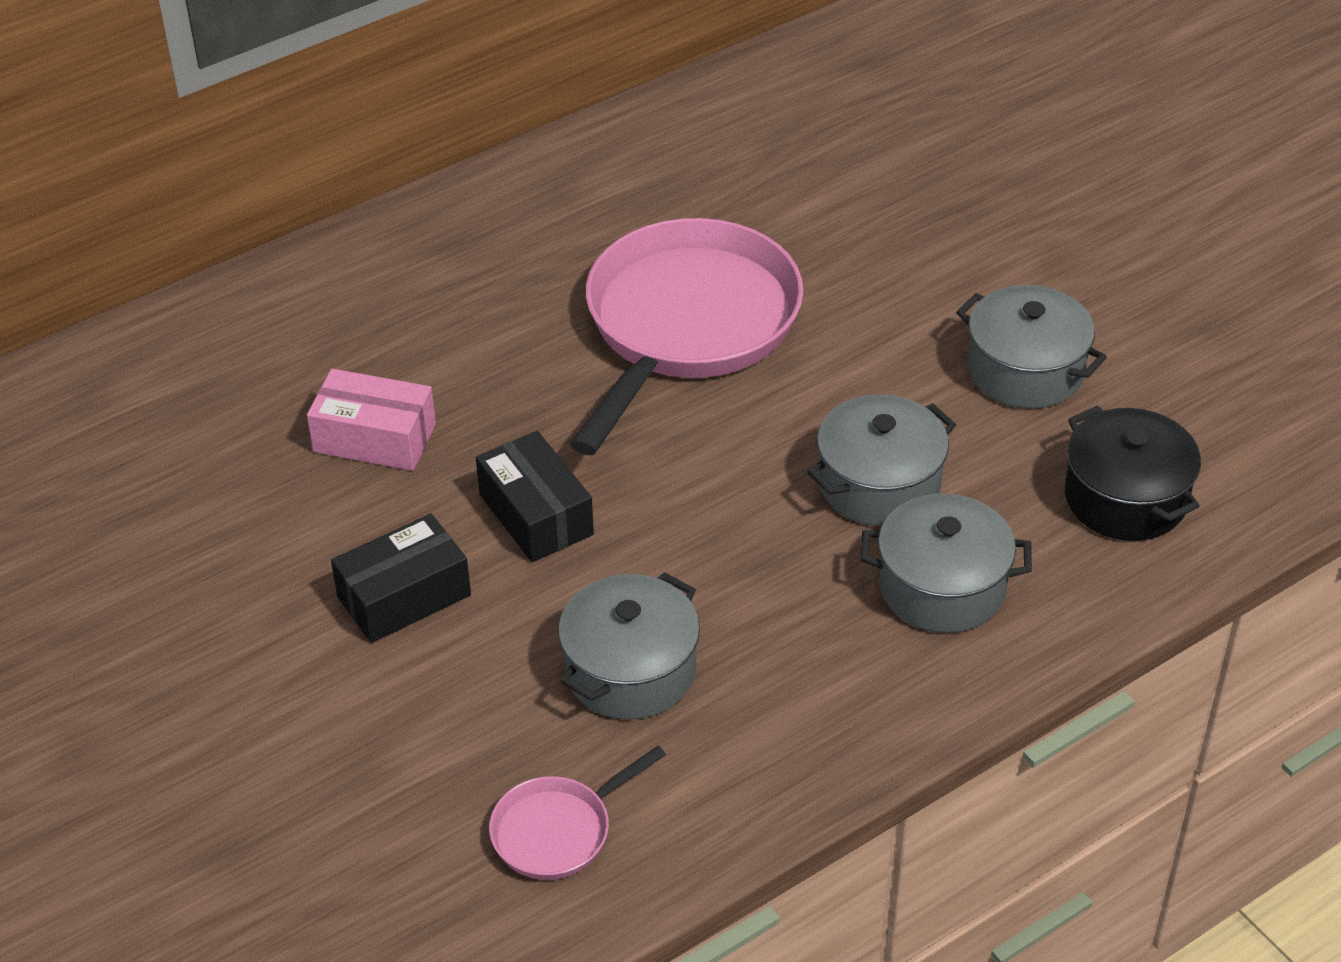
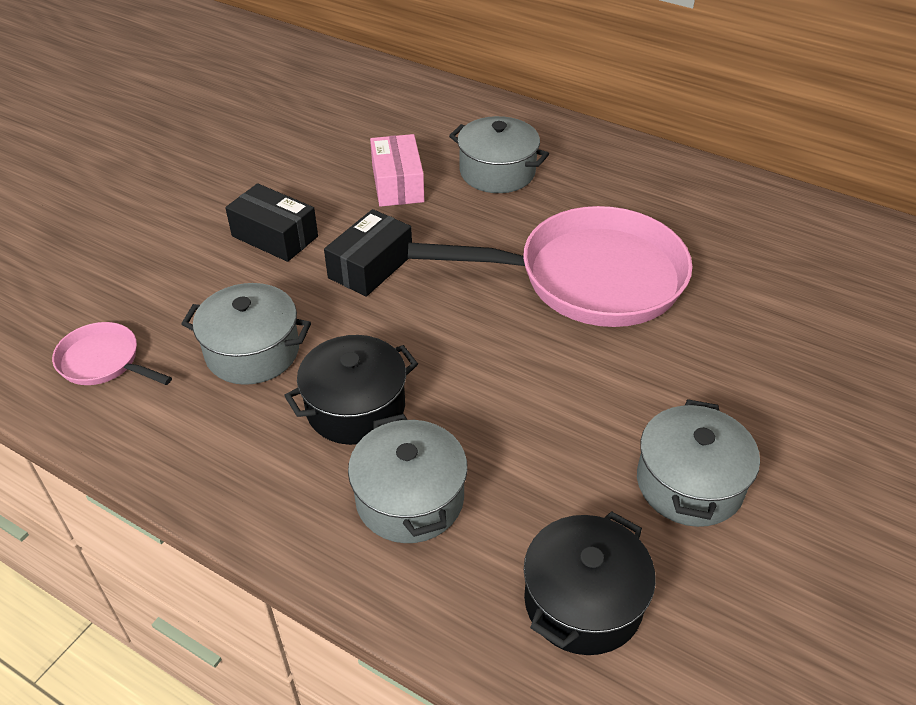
camera: 65 degrees right, 0 degrees up
grey pot [807,394,956,526] -> grey pot moved to [449,116,549,193]
none -> black pot [284,335,418,445]

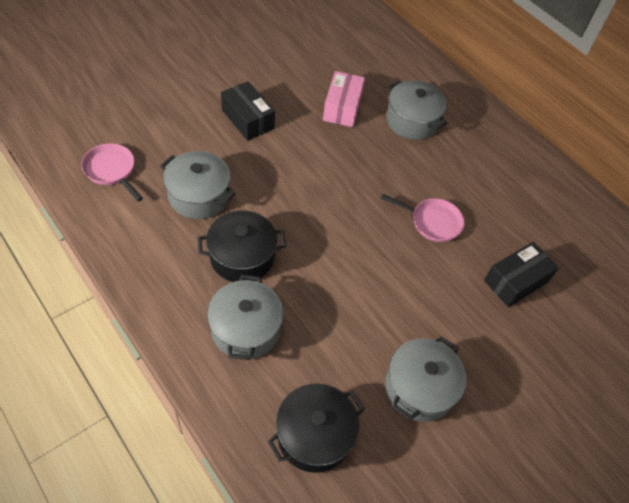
camera: 15 degrees right, 10 degrees up
black box [324,209,412,297] -> black box moved to [484,242,559,307]
pink pan [408,206,692,327] -> pink pan [381,194,464,242], size x0.45

